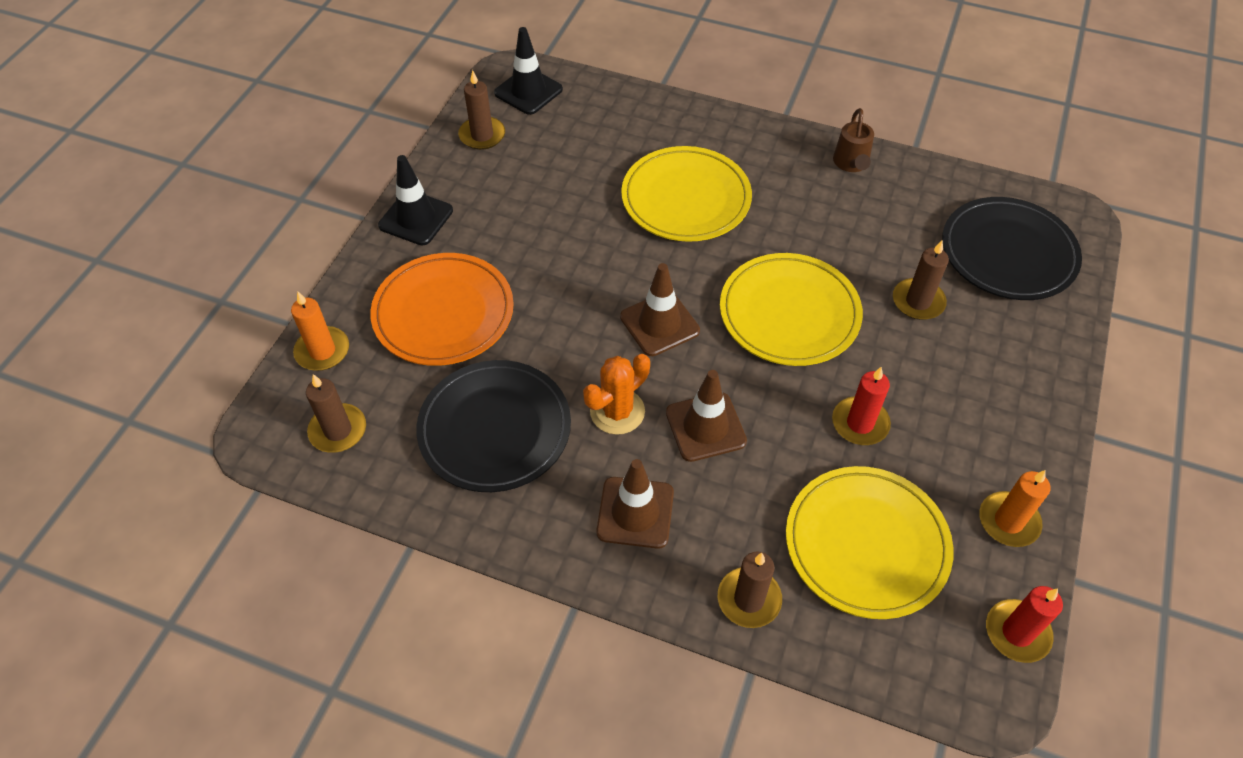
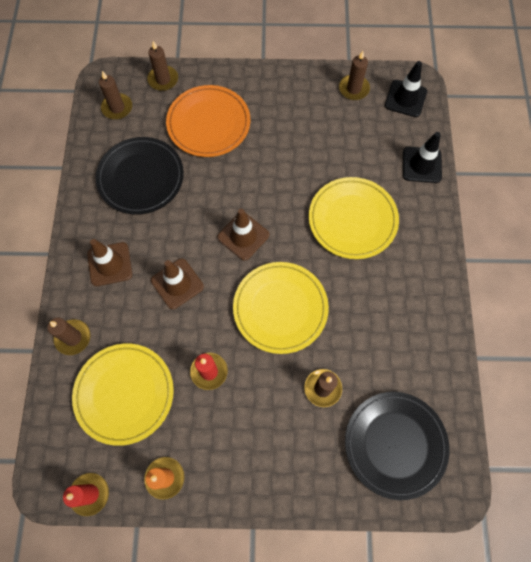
camera: 70 degrees right, 15 degrees up
orange candle [291,291,349,371] -> brown candle [147,41,178,91]
black traffic cone [378,155,453,245] -> black traffic cone moved to [403,132,442,183]
orange cactus [583,354,650,435] -> none
brown watering can [833,108,874,172] -> none

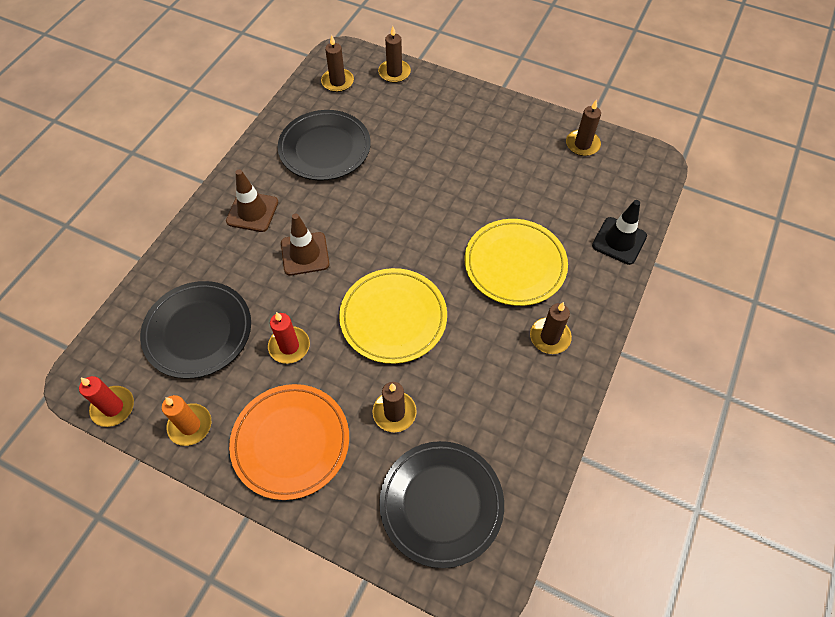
camera: 25 degrees right, 10 degrees down
brown candle [47,318,90,355] -> brown candle moved to [530,302,572,354]
yellow plate [72,344,174,446] -> black plate [140,281,251,379]
orange plate [166,85,250,157] -> orange plate moved to [229,384,349,500]
brown traffic cone [217,209,269,260] -> none
black traffic cone [385,61,427,117] -> none

